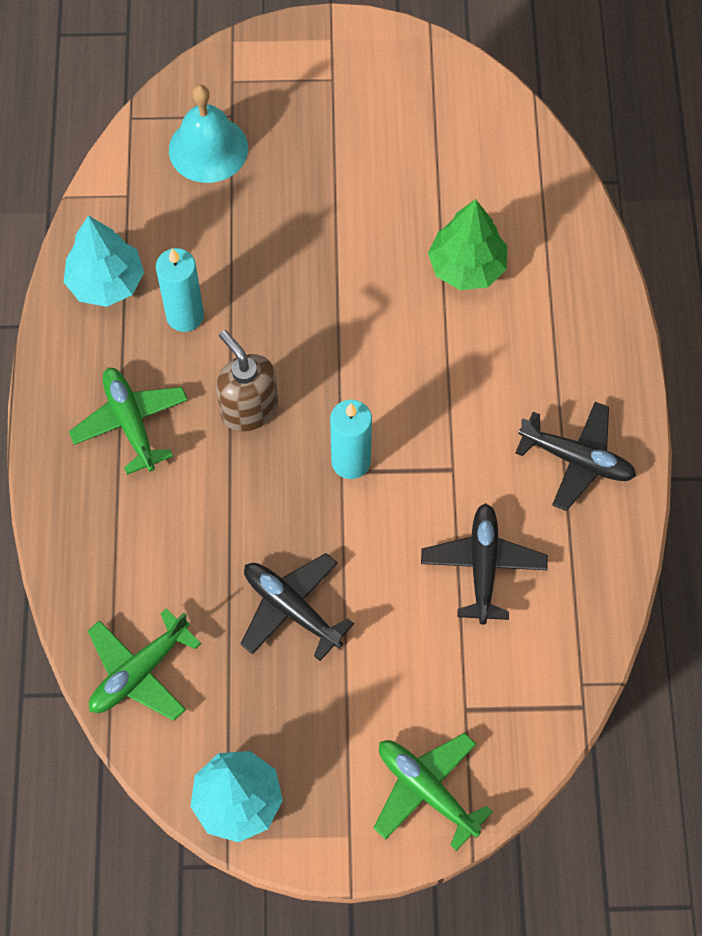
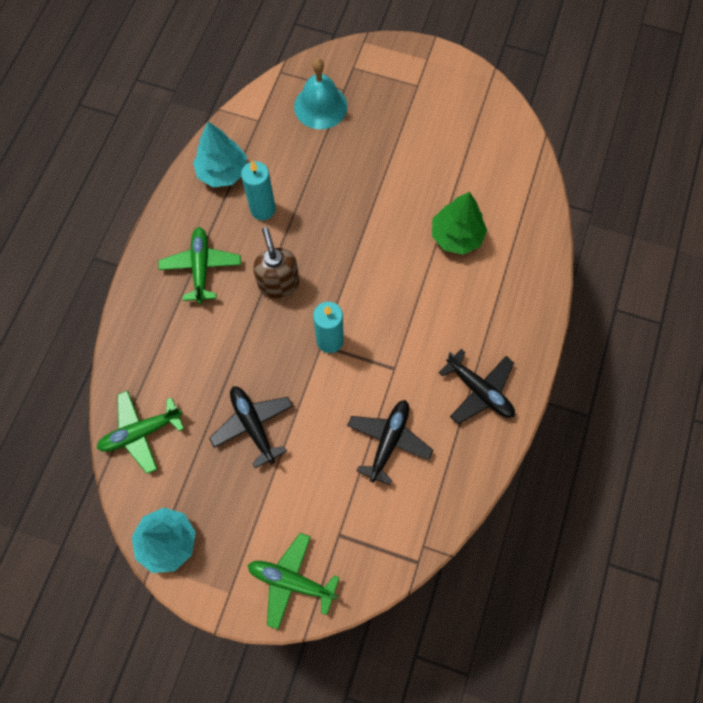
camera: 20 degrees right, 5 degrees up
green plane [374,733,493,851] -> green plane turned 45 degrees counterclockwise [248,533,340,629]

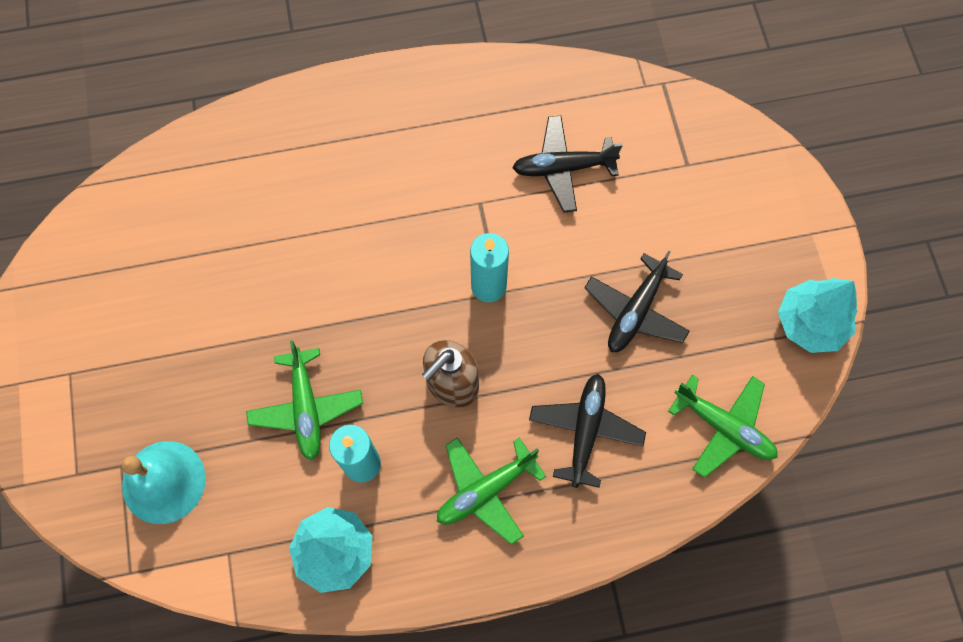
camera: 120 degrees left, 0 degrees up
green plane [248,533,340,629] -> green plane moved to [246,340,363,460]
green tree [432,192,487,255] -> none
black plane [439,349,515,424] -> black plane moved to [529,374,646,488]

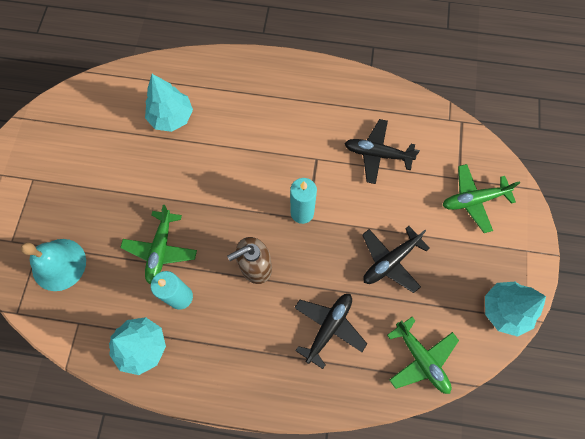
camera: 20 degrees right, 0 degrees up
green plane [437,437,546,545] -> green plane moved to [443,164,520,233]
none -> turquoise tree [145,74,193,132]

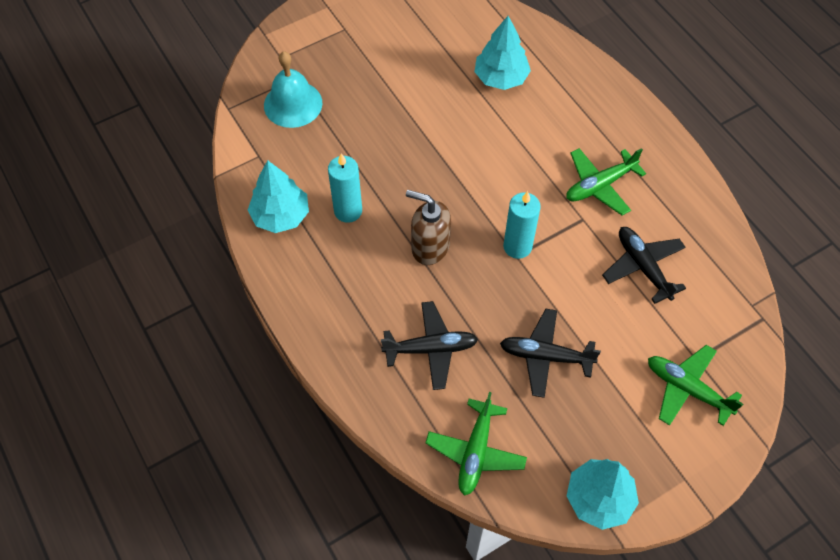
camera: 50 degrees right, 10 degrees down
green plane [120,205,197,284] -> green plane moved to [566,148,646,216]

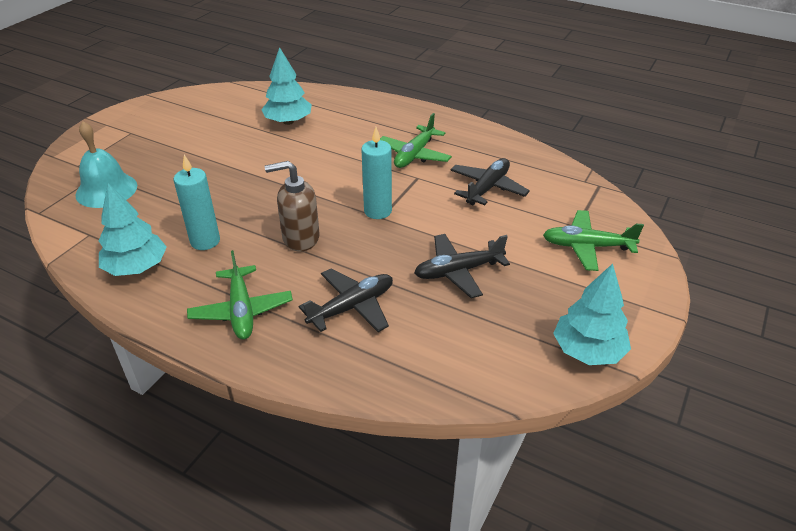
camera: 30 degrees left, 20 degrees down
green plane [426,392,527,496] -> green plane moved to [187,250,293,339]
black plane [602,227,686,304] -> black plane turned 90 degrees clockwise [450,158,530,205]

